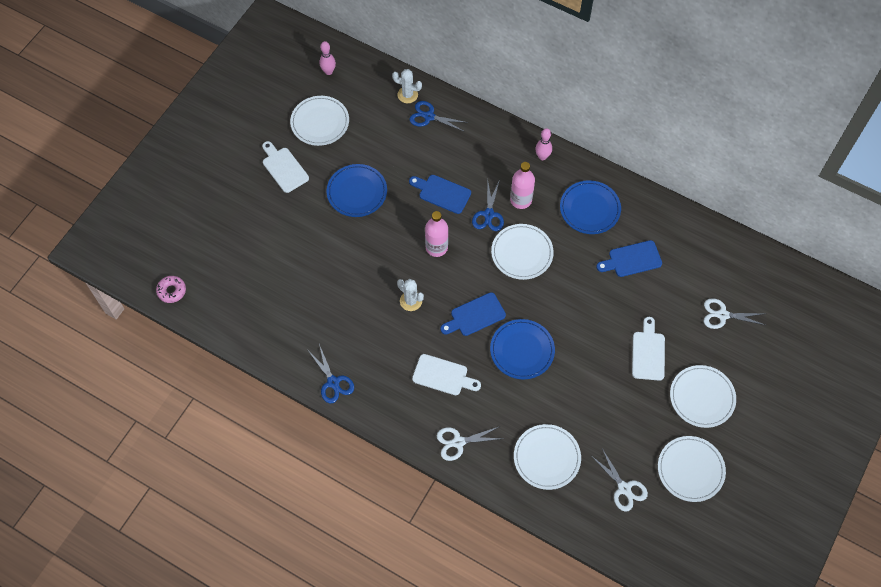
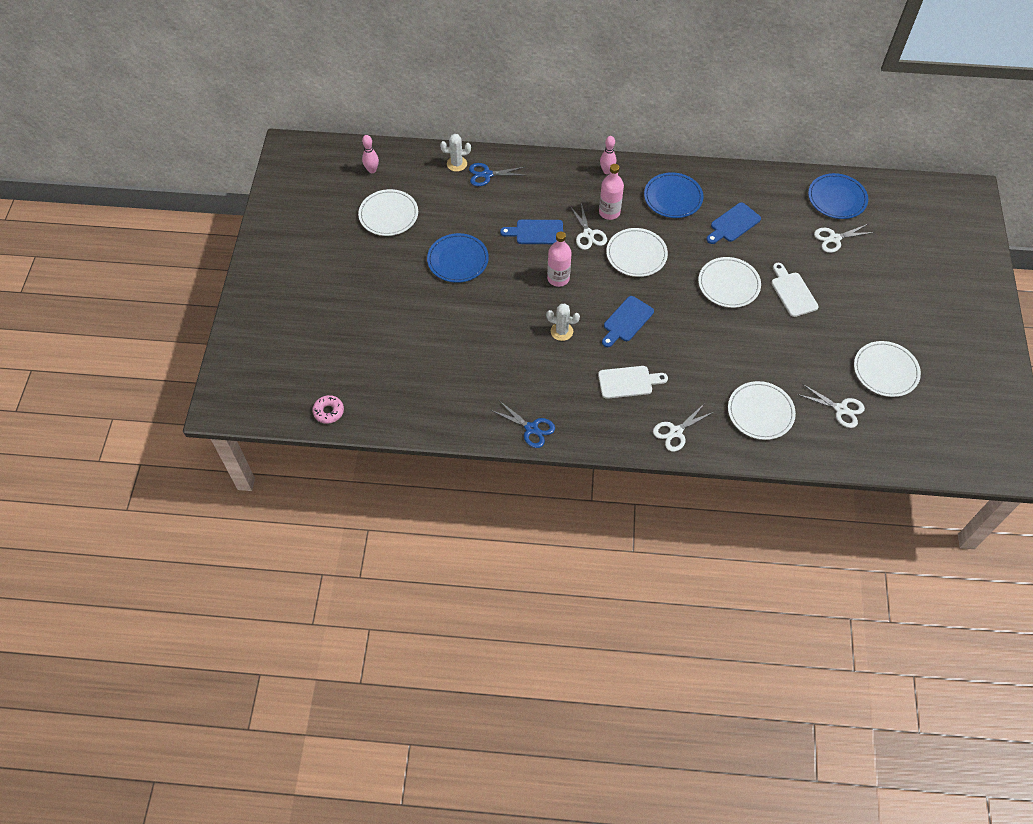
camera: 25 degrees left, 5 degrees down
white cutting board [262,141,309,193] -> none
blue scissors [472,180,504,231] -> white scissors [570,203,607,250]
blue plate [490,319,555,379] -> blue plate moved to [808,173,868,219]
white plate [670,365,736,428] -> white plate moved to [698,257,761,308]

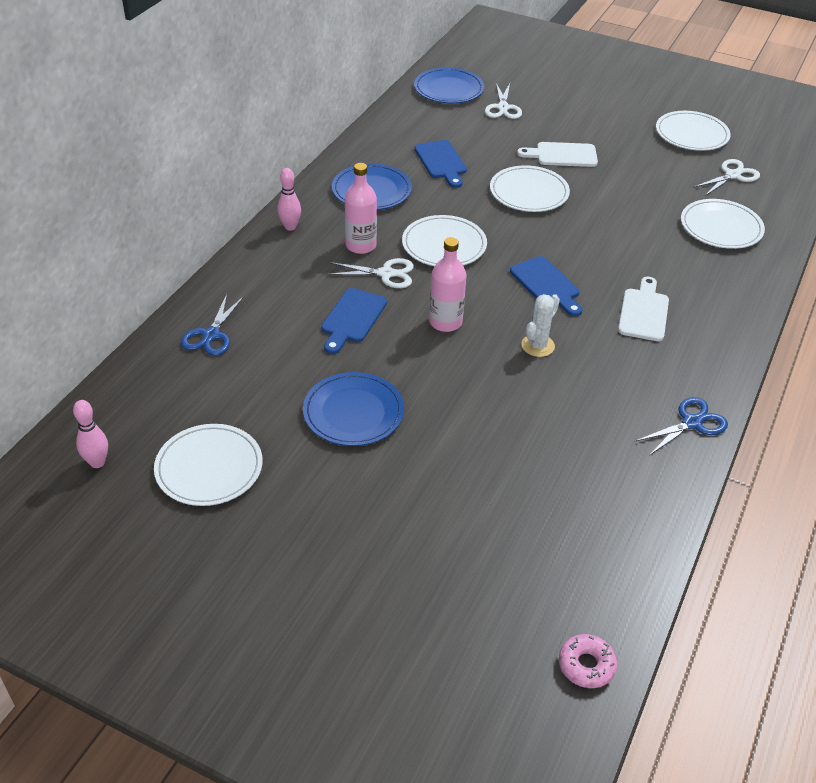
camera: 70 degrees left, 15 degrees down
white cactus [440,134,471,172] -> none
white scissors [653,403,714,452] -> none

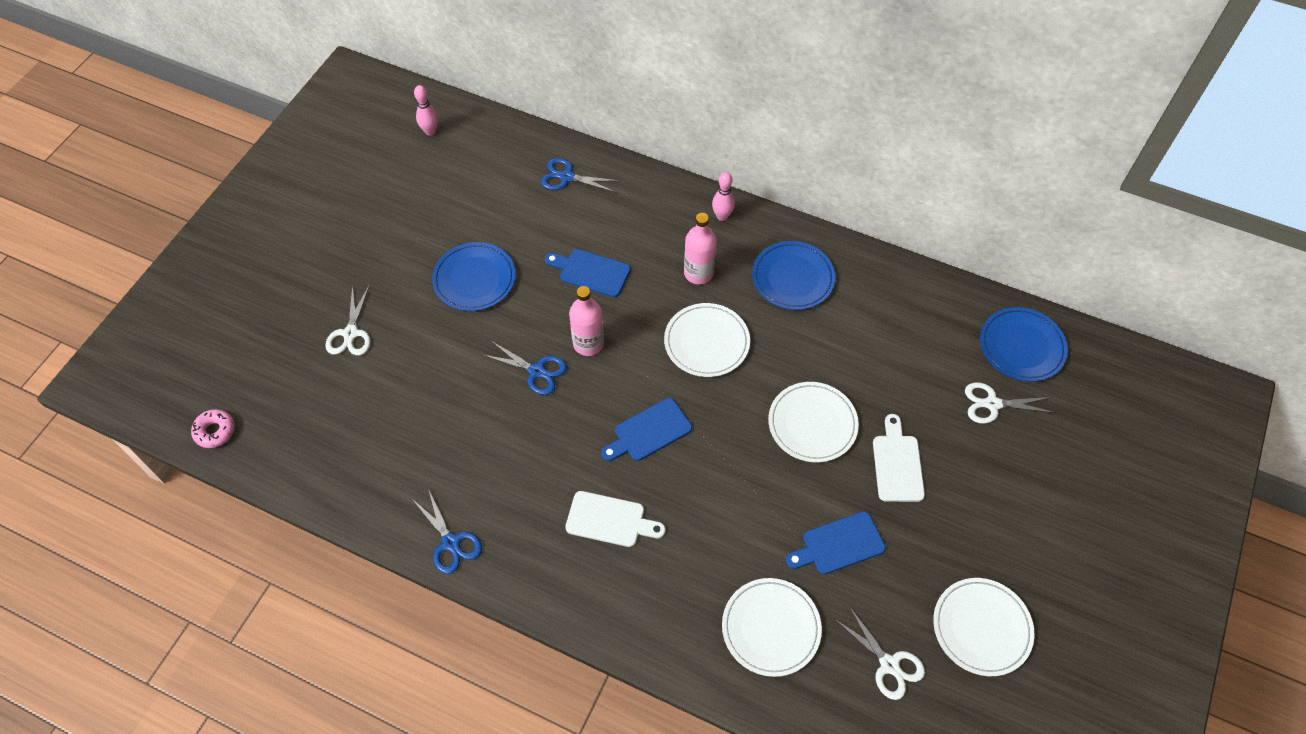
camera: 90 degrees right, 15 degrees up
white plate [154,424,263,506] -> none
white scissors [326,258,414,288] -> white scissors moved to [325,285,371,356]
blue cutting board [415,140,467,188] -> blue cutting board moved to [786,511,886,574]
white cactus [521,294,560,357] -> none
none -> blue scissors [483,341,567,395]

